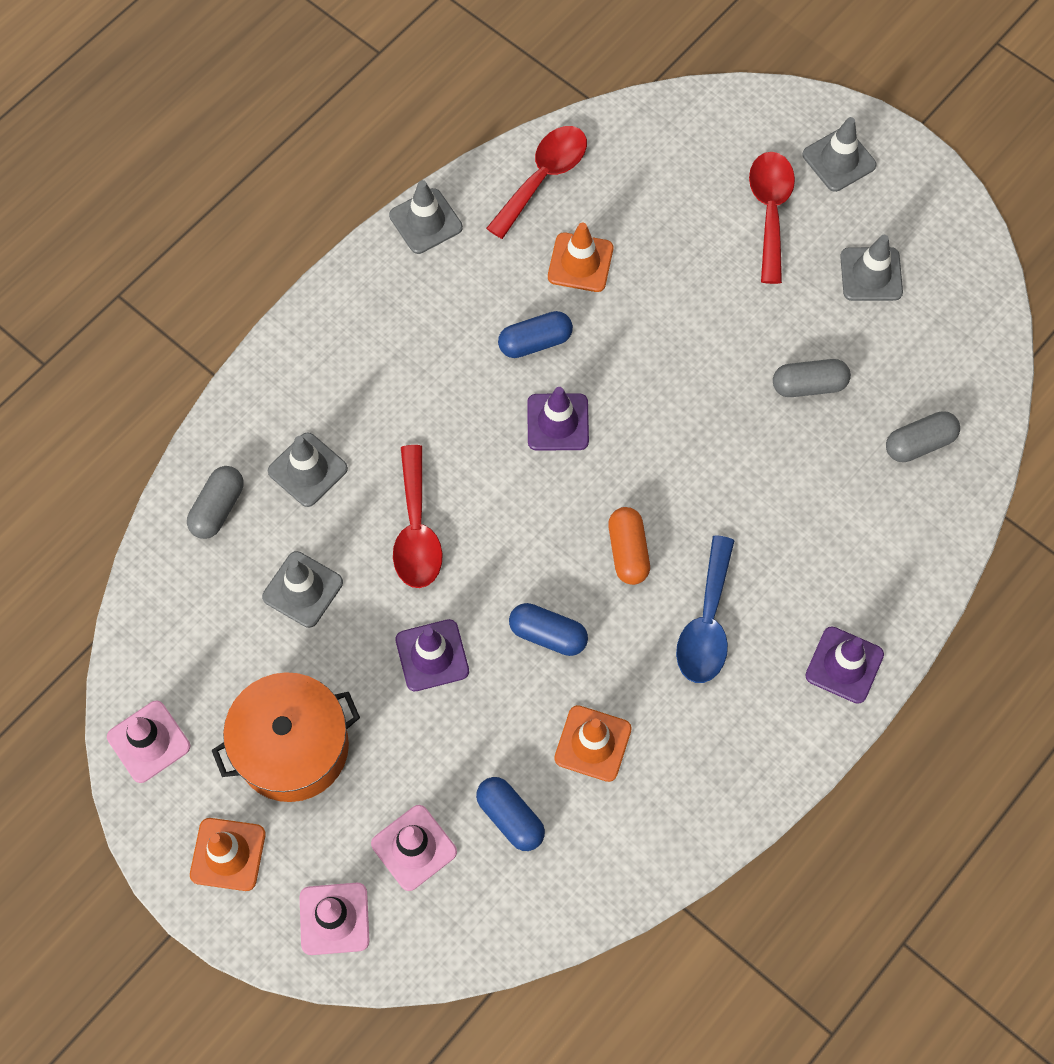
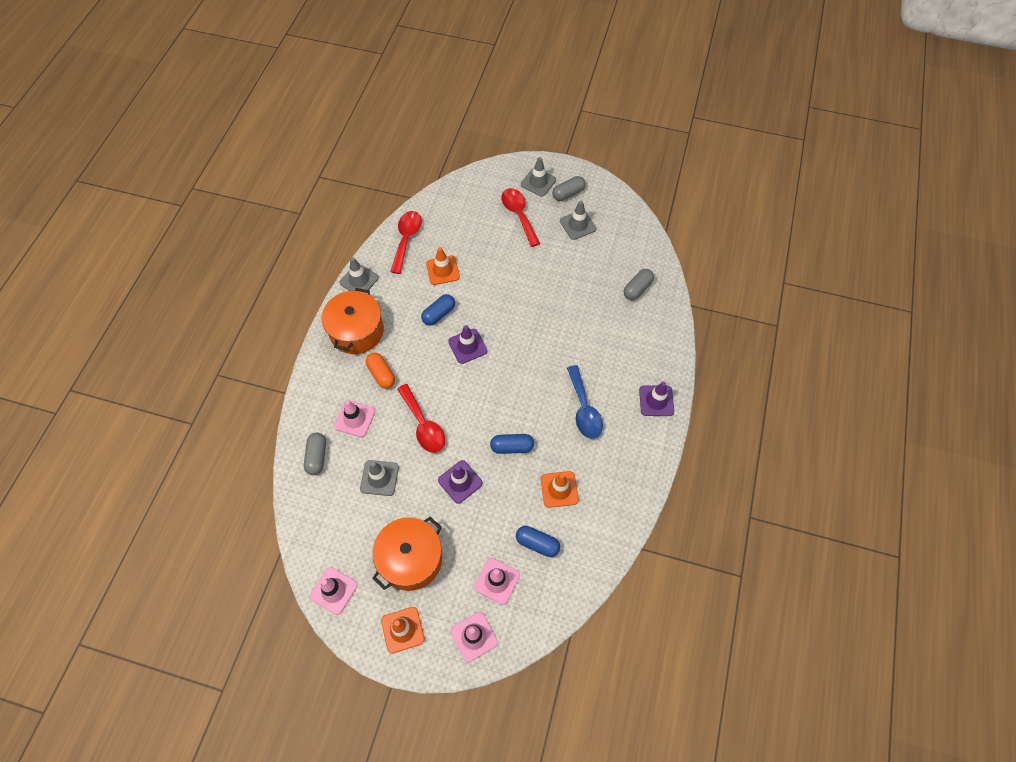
camera: 25 degrees left, 5 degrees down
grey traffic cone [268,432,348,507] -> pink traffic cone [334,400,375,437]
orange capsule [608,507,650,585] -> orange capsule moved to [366,353,395,389]
grey capsule [773,359,851,397] -> grey capsule moved to [552,176,586,201]
none -> orange pot [322,288,384,354]

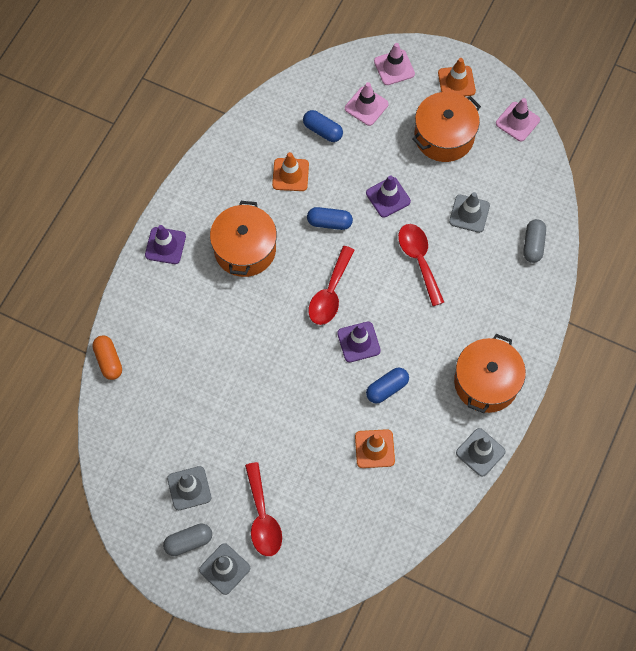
camera: 170 degrees left, 5 degrees up
pink traffic cone [334,400,375,437] -> none
orange capsule [366,353,395,389] -> orange capsule moved to [92,335,122,380]
red spoon [390,211,422,274] -> red spoon moved to [308,246,355,325]
blue spoon [567,365,603,439] -> orange pot [210,201,277,277]
grey capsule [624,269,654,300] -> none

